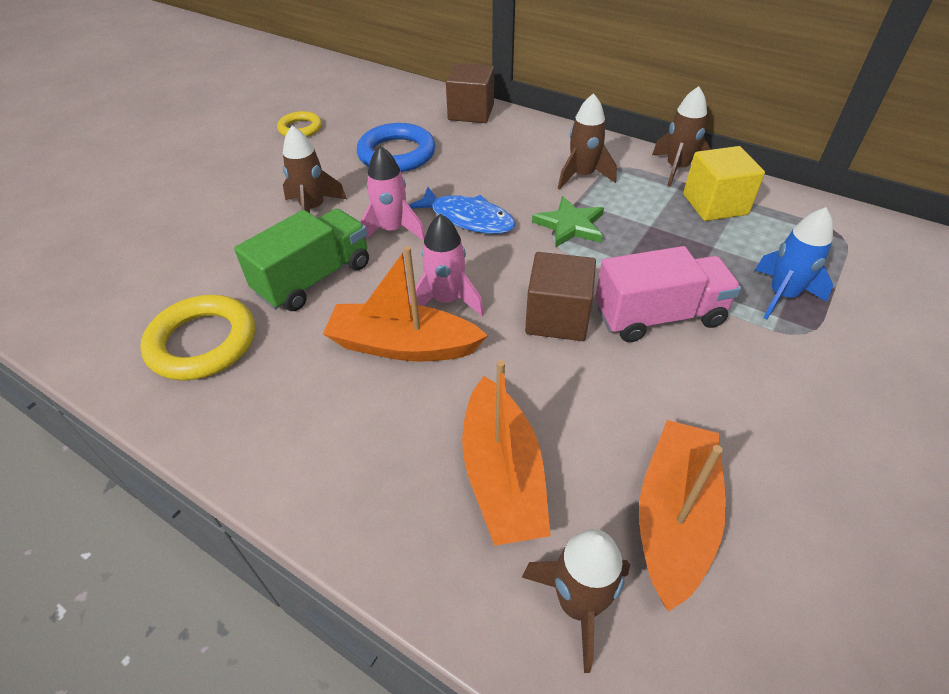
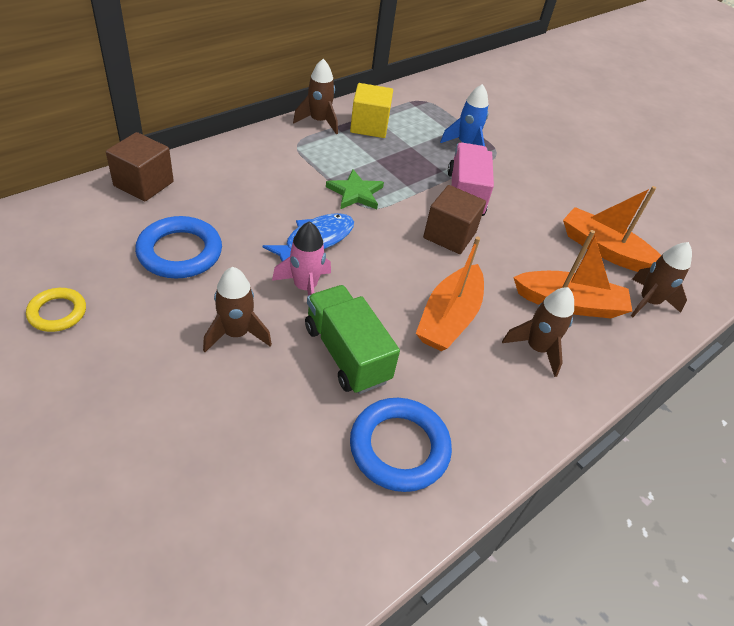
camera: 80 degrees left, 0 degrees up
yellow ring [140,295,255,381] -> blue ring [350,398,452,492]
pink rocket [409,213,484,316] -> none
brown rocket [558,93,617,190] -> brown rocket moved to [502,287,574,377]

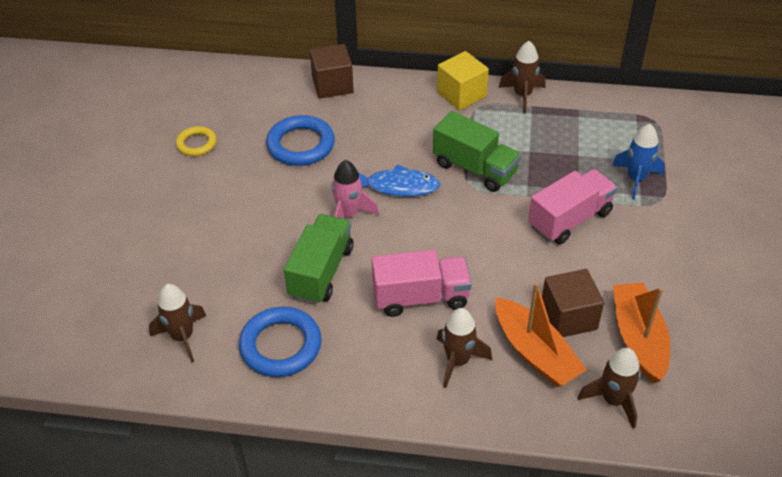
camera: 55 degrees right, 0 degrees up
brown rocket [203,267,272,352] -> brown rocket moved to [149,284,206,363]
green star [326,169,384,209] -> green truck [433,111,521,192]
yellow cube [350,83,393,138] -> yellow cube moved to [437,51,489,110]
orange boat [416,236,484,351] -> pink truck [372,250,472,317]
brown cube [423,185,486,254] -> brown cube moved to [542,269,604,337]

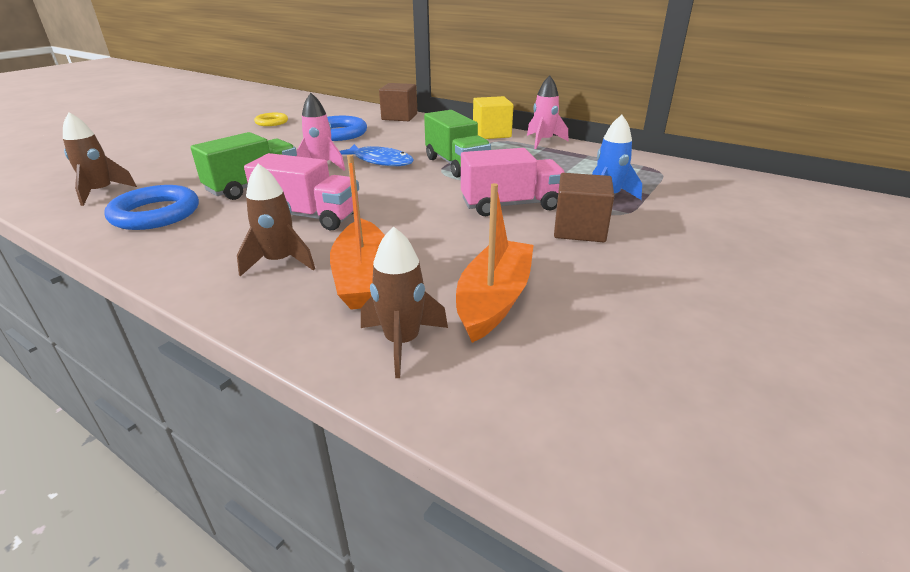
camera: 25 degrees right, 15 degrees down
brown rocket [499,41,546,113] -> pink rocket [527,75,568,149]
brown cube [542,269,604,337] -> brown cube moved to [554,173,614,242]

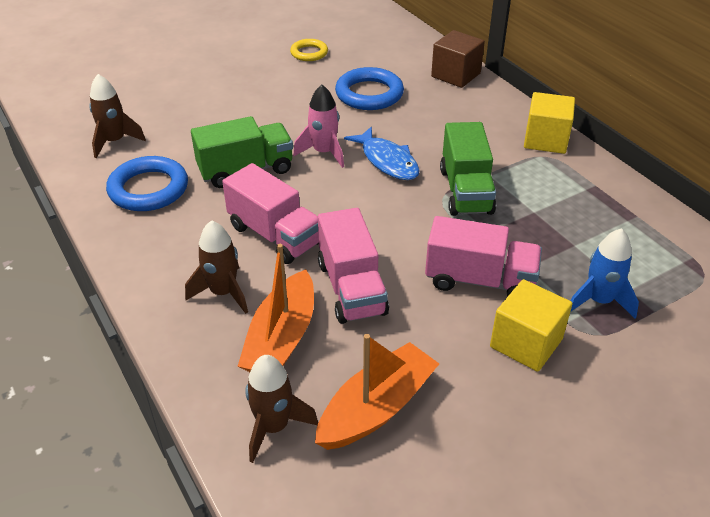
camera: 25 degrees right, 10 degrees up
pink rocket [527,75,568,149] -> none
brown cube [554,173,614,242] -> yellow cube [490,279,572,372]
none -> pink truck [318,208,389,324]

